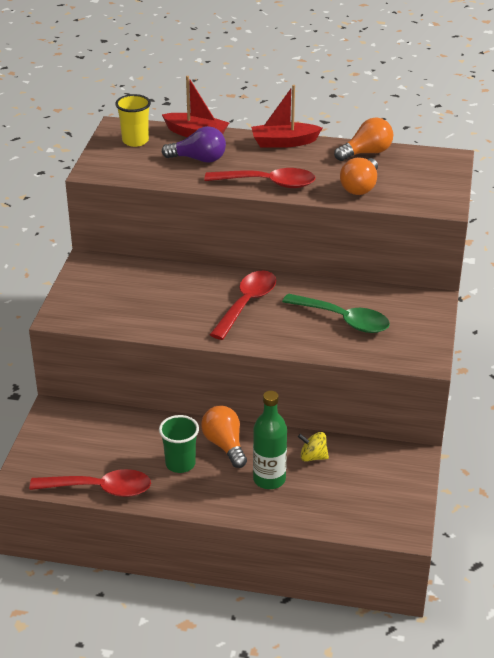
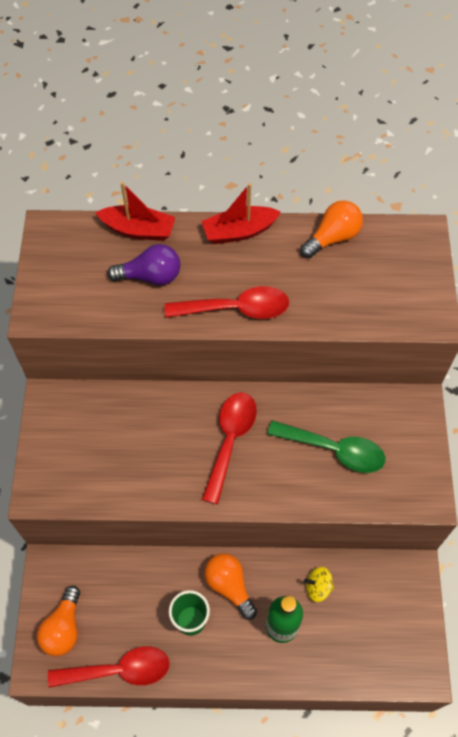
camera: 10 degrees left, 25 degrees up
yellow cup [115,94,151,147] -> none
orange light bulb [340,158,378,195] -> orange light bulb moved to [37,585,80,656]

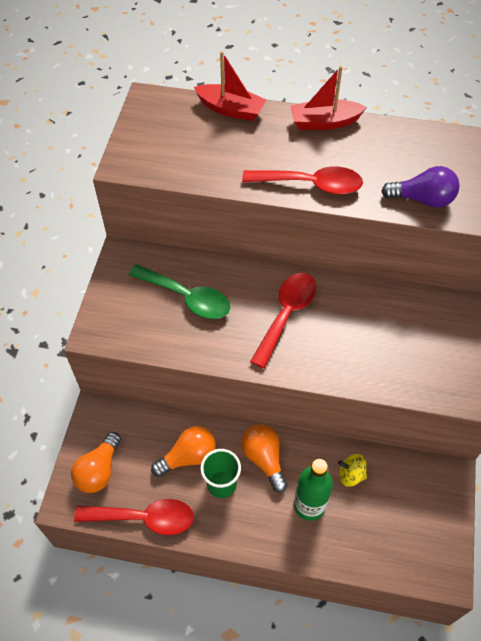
camera: 10 degrees right, 5 degrees down
purple light bulb [107,244,180,285] -> purple light bulb moved to [381,166,460,208]
green spoon [267,420,385,473] -> green spoon moved to [129,264,230,319]
orange light bulb [300,200,363,258] -> orange light bulb moved to [151,426,216,477]

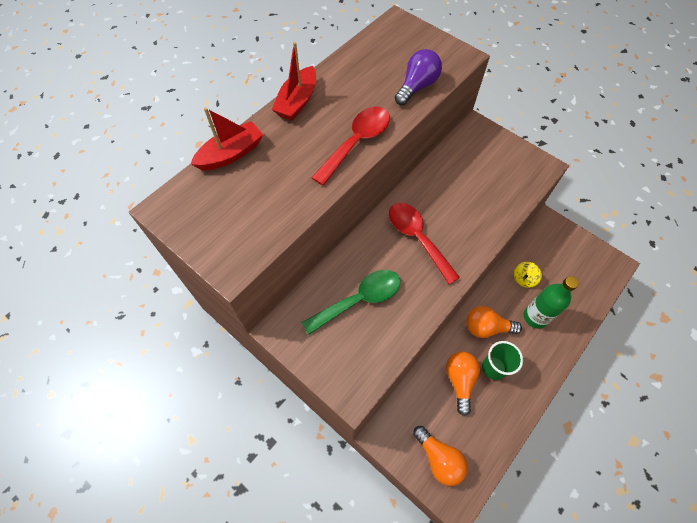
camera: 60 degrees left, 5 degrees up
red spoon [74,499,194,535] -> none

